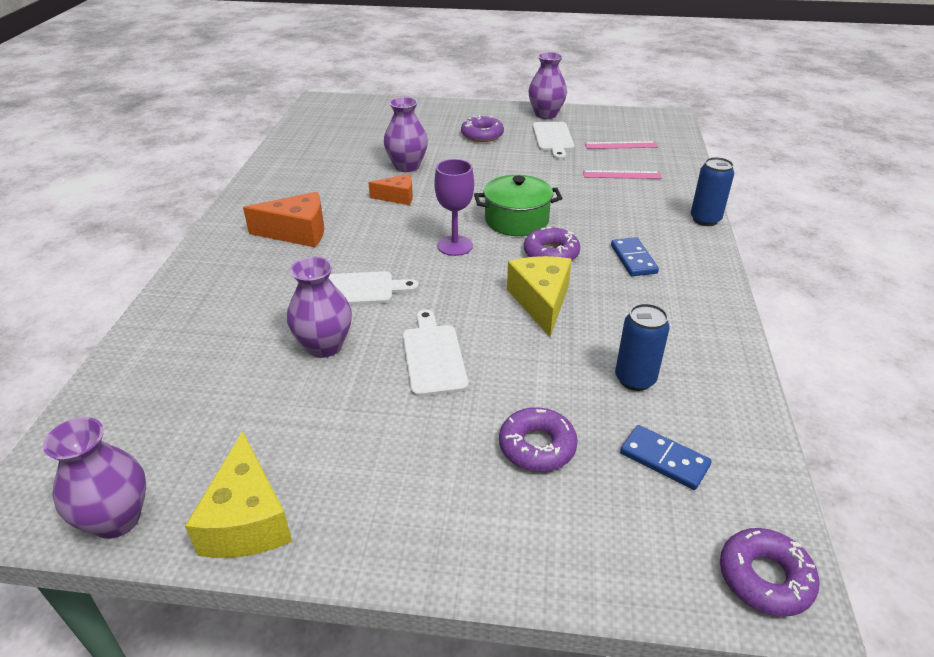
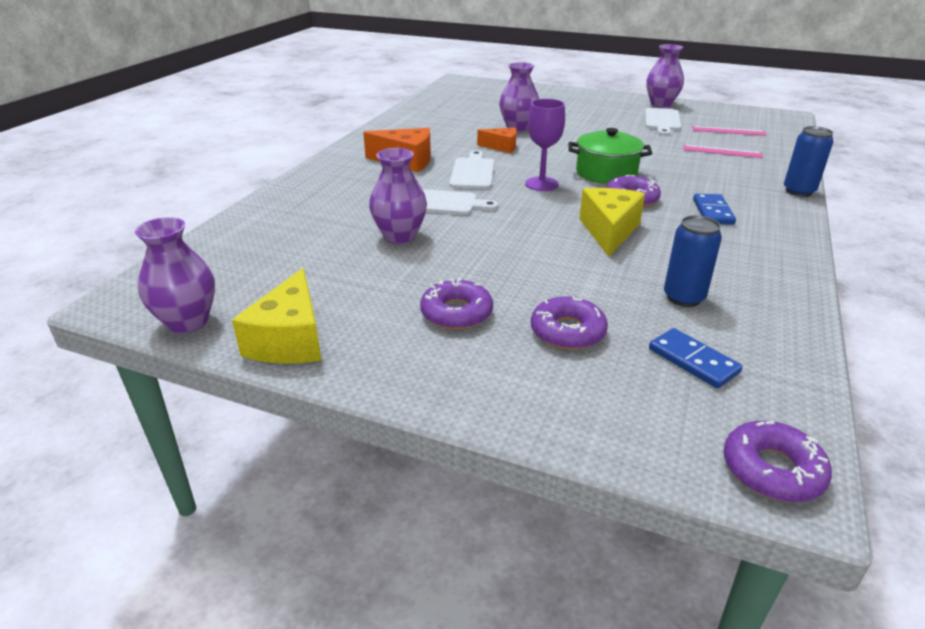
camera: 15 degrees right, 5 degrees down
white cutting board [403,310,468,397] -> white cutting board moved to [449,150,494,189]
purple donut [461,115,504,142] -> purple donut moved to [420,277,493,330]

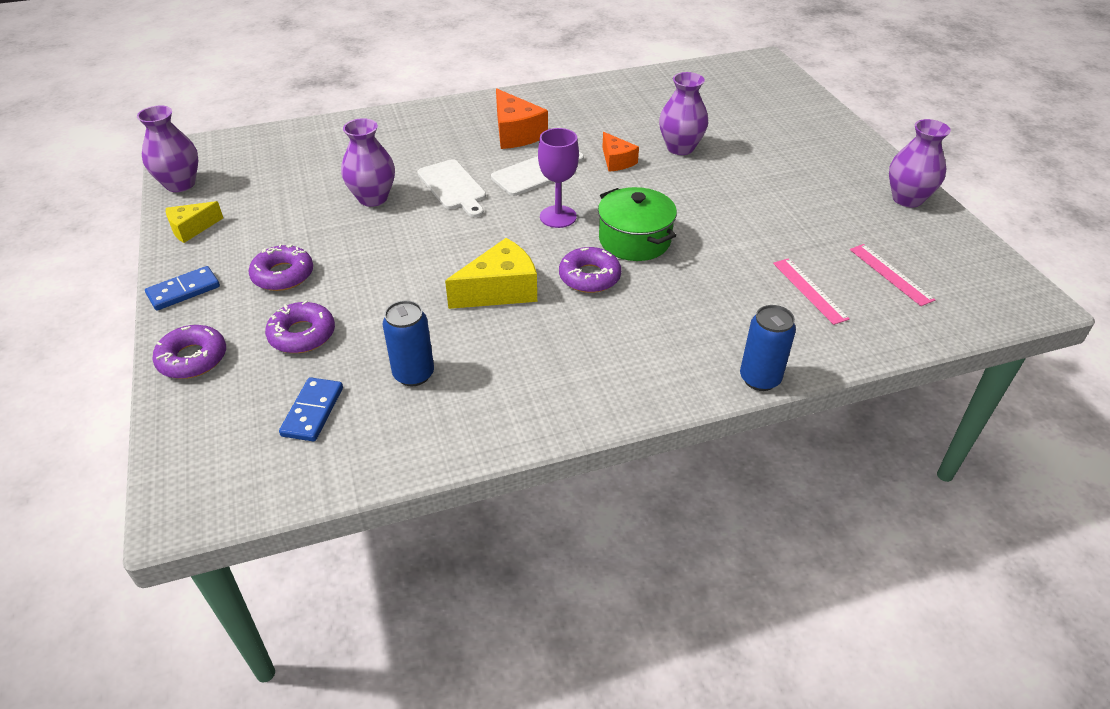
camera: 50 degrees right, 10 degrees up
yellow cheese [232,268,322,364] -> yellow cheese [166,201,223,243], size x0.62
white cutting board [645,108,681,136] -> none
blue domino [693,194,736,225] -> blue domino moved to [145,266,220,311]
purple donut [724,421,832,502] -> purple donut moved to [152,325,226,379]

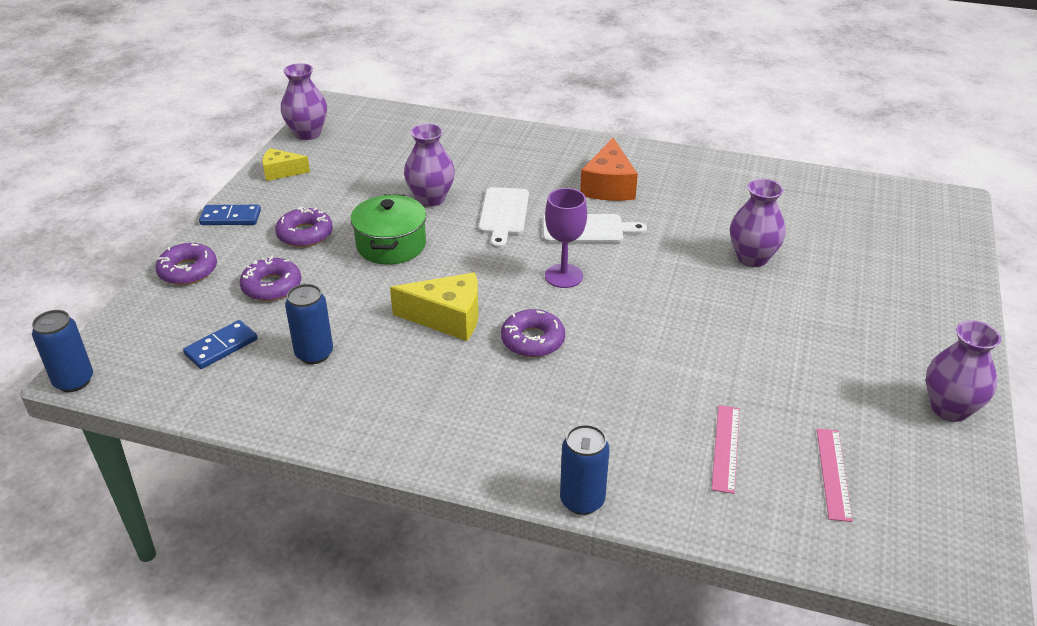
camera: 35 degrees right, 5 degrees down
green pot [598,187,677,261] -> green pot moved to [351,194,426,265]
orange cheese [602,132,639,172] -> none
none -> blue can [32,310,93,392]

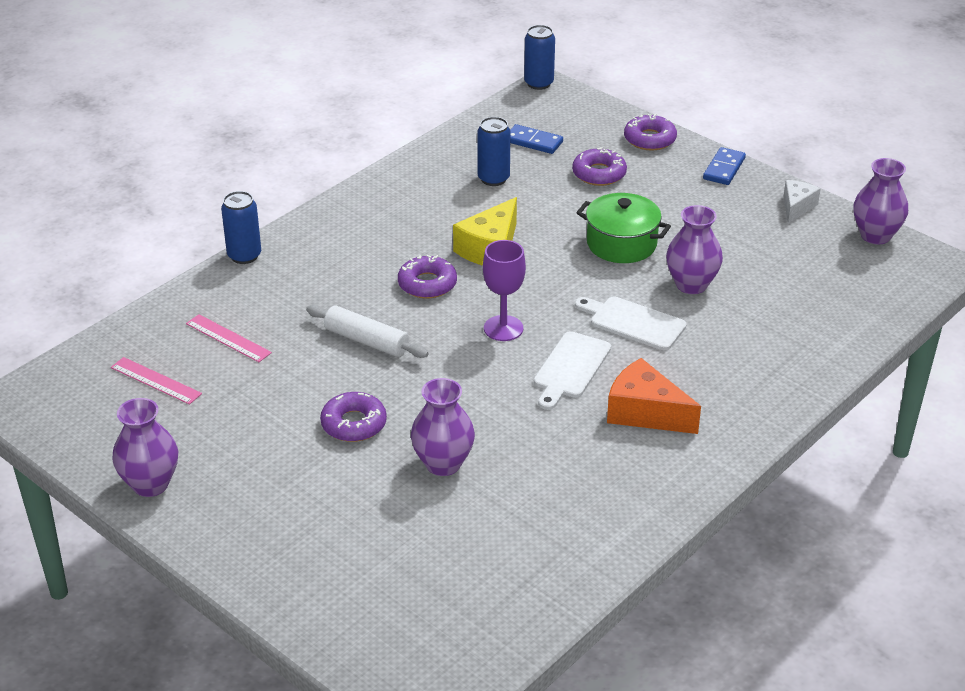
camera: 115 degrees right, 0 degrees up
blue domino [183,320,258,369] -> blue domino turned 45 degrees counterclockwise [510,124,563,154]
yellow cheese [262,148,310,181] -> white cheese [784,180,821,223]
purple donut [275,207,333,247] -> purple donut moved to [320,392,387,442]
none -> white rolling pin [306,305,429,358]

